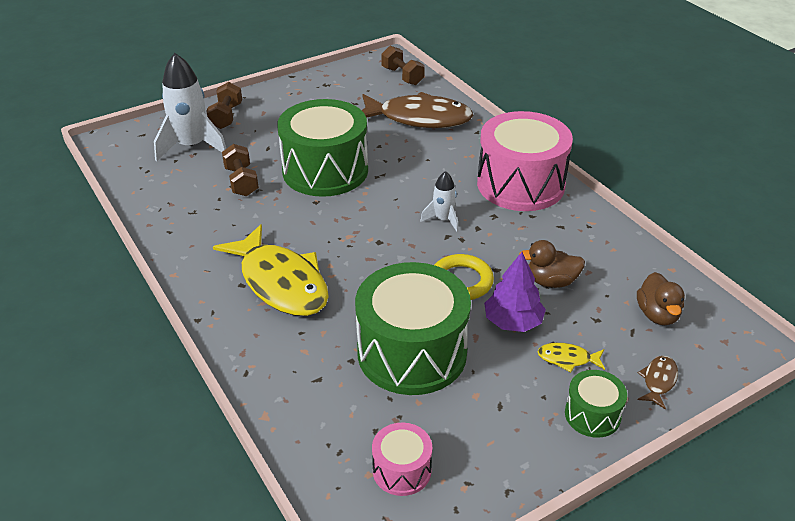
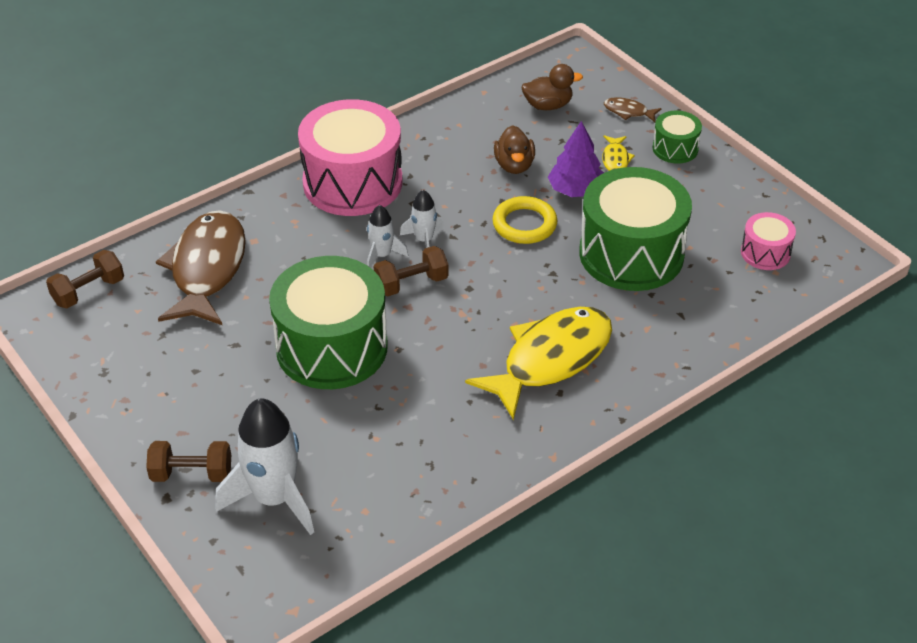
camera: 95 degrees left, 5 degrees up
brown dumbbell [222,144,259,196] -> brown dumbbell moved to [374,246,448,296]
none -> white rocket [367,205,408,268]

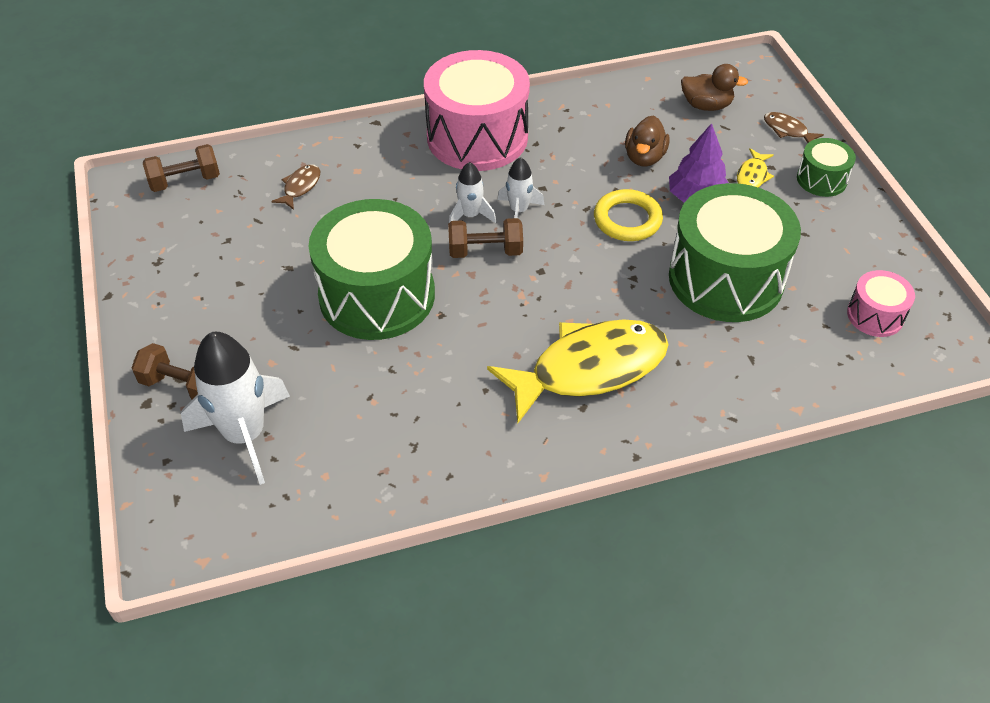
camera: 20 degrees right, 5 degrees up
brown fish [156,210,246,325] -> brown fish [271,164,320,210], size x0.41

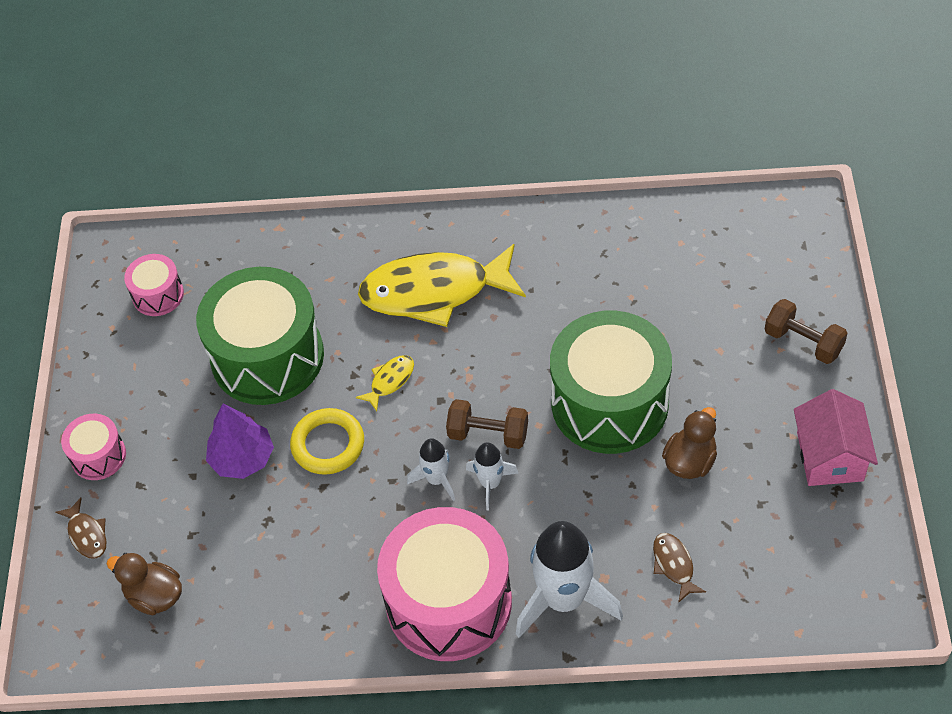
camera: 160 degrees left, 5 degrees up
brown dumbbell [143,144,220,192] -> none
white rocket [181,332,290,485] -> white rocket moved to [516,521,623,638]
brown fish [271,164,320,210] -> brown fish turned 120 degrees clockwise [653,533,706,603]
brown duck [625,115,670,167] -> brown duck moved to [662,407,717,479]
yellow fish [737,148,774,188] -> yellow fish moved to [356,355,414,411]
green drum [797,138,856,197] -> pink drum [61,414,126,480]
none -> pink house [794,389,878,486]

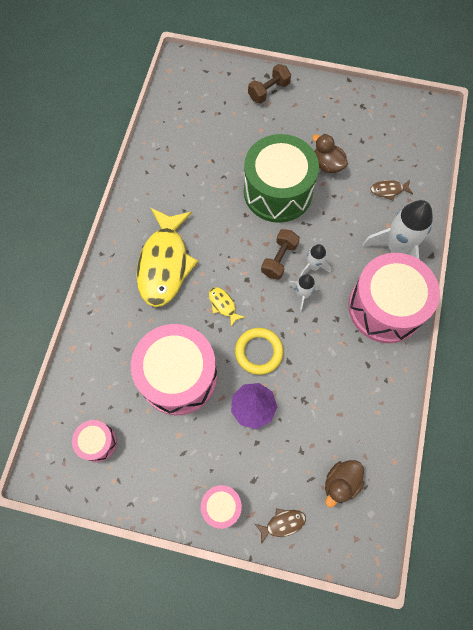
camera: 80 degrees left, 15 degrees up
green drum [196,267,324,405] -> pink drum [131,324,217,415]
pink house [794,389,878,486] -> none

